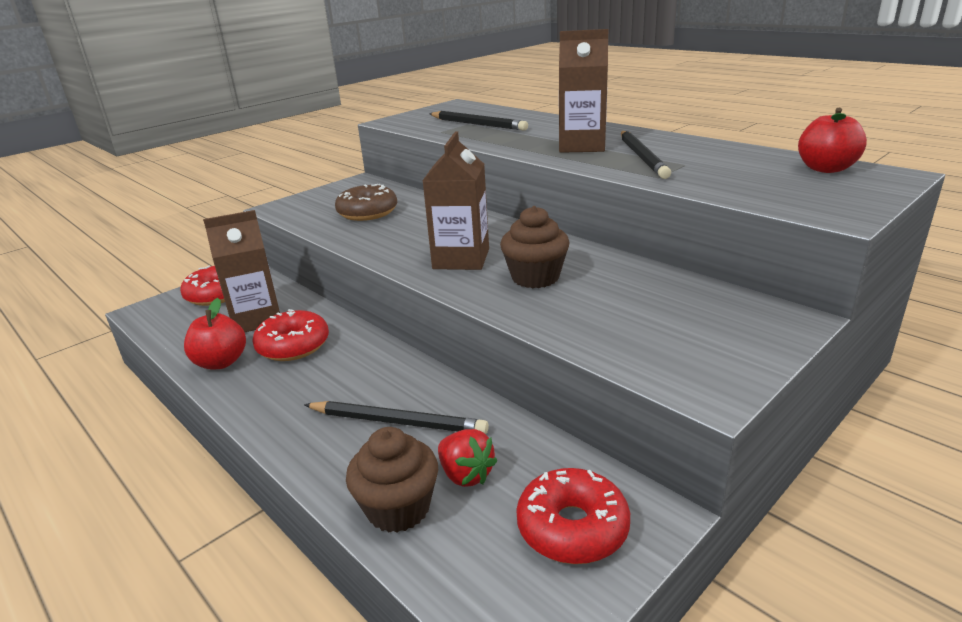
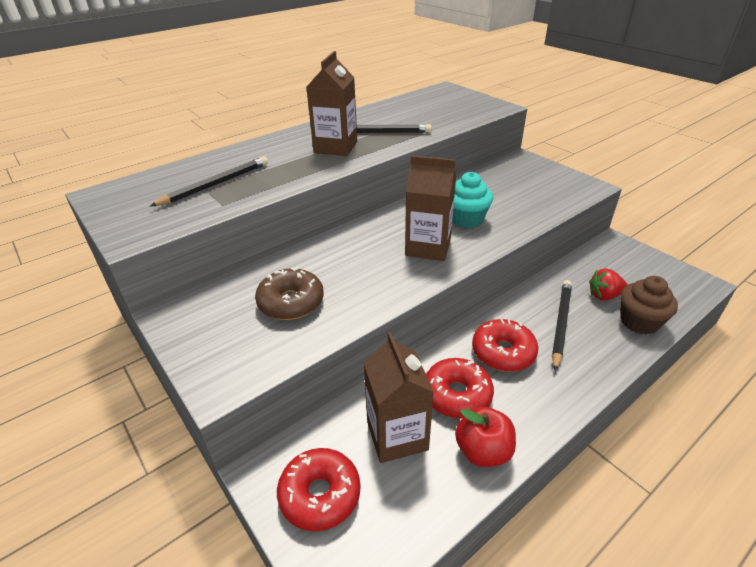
camera: 85 degrees left, 10 degrees up
red strawberry [438,429,497,487] -> red strawberry turned 150 degrees counterclockwise [589,268,628,300]
brown cupcake [500,206,570,288] -> turquoise cupcake [452,172,493,228]
red donut [516,468,630,564] -> red donut moved to [472,319,538,372]
red apple [798,108,867,173] -> none

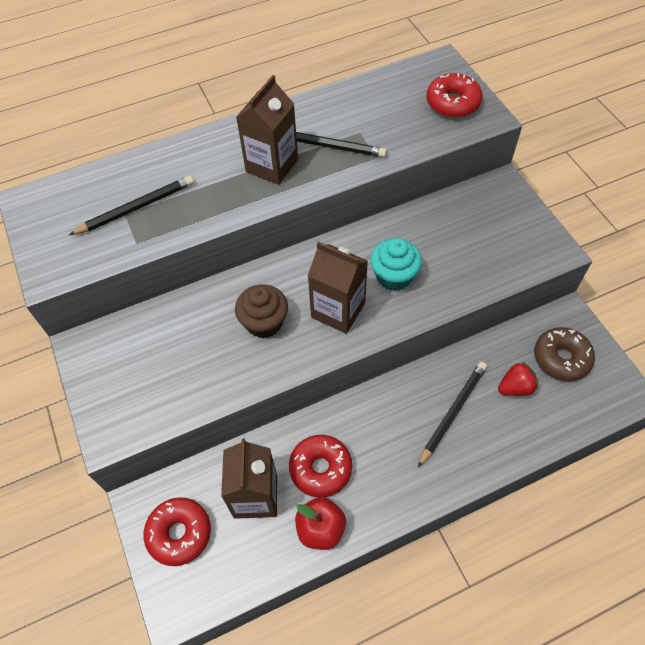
camera: 15 degrees right, 20 degrees up
brown donut [255,267,324,320] -> brown donut moved to [534,327,595,381]
red donut [472,319,538,372] -> red donut moved to [427,73,483,118]
red strawberry [589,268,628,300] -> red strawberry turned 150 degrees clockwise [498,362,538,396]
brown cupcake [620,276,678,334] -> brown cupcake moved to [235,284,288,338]

